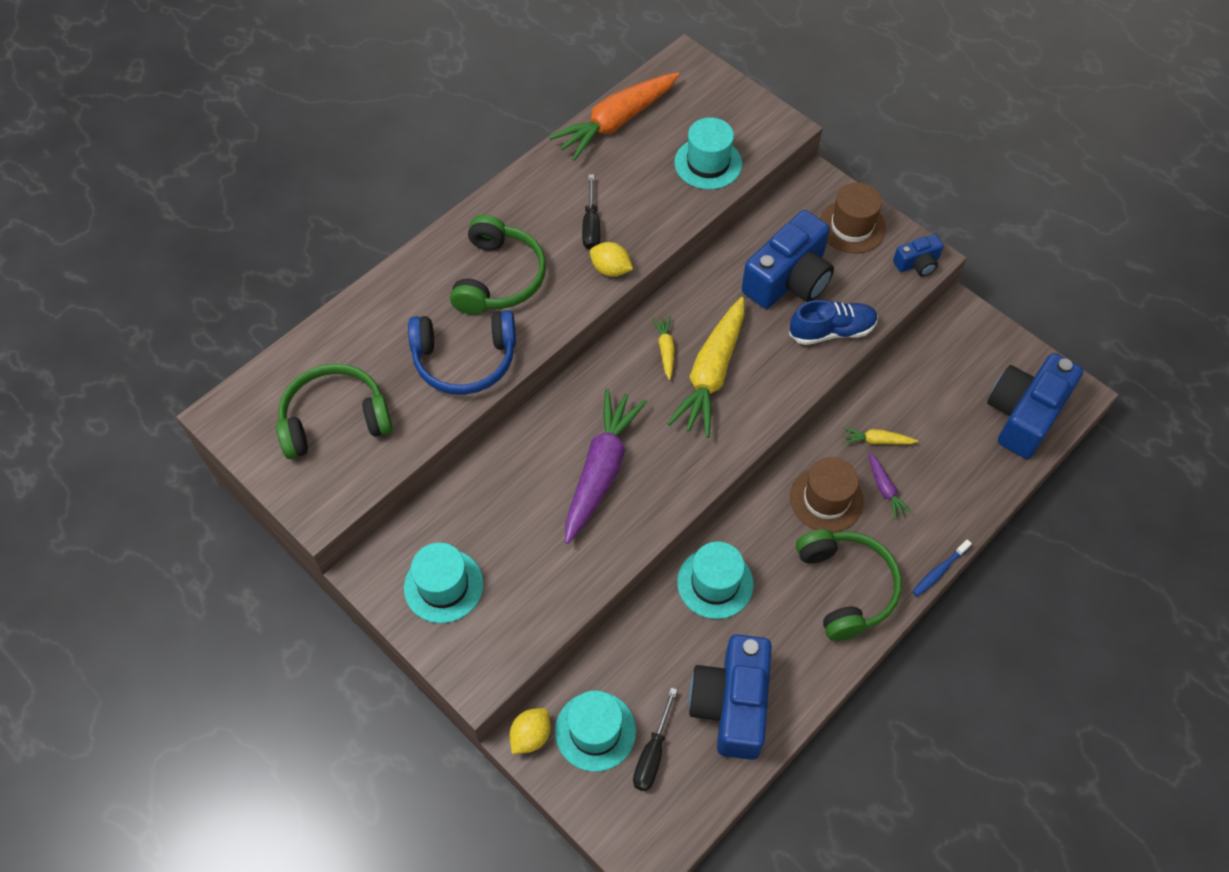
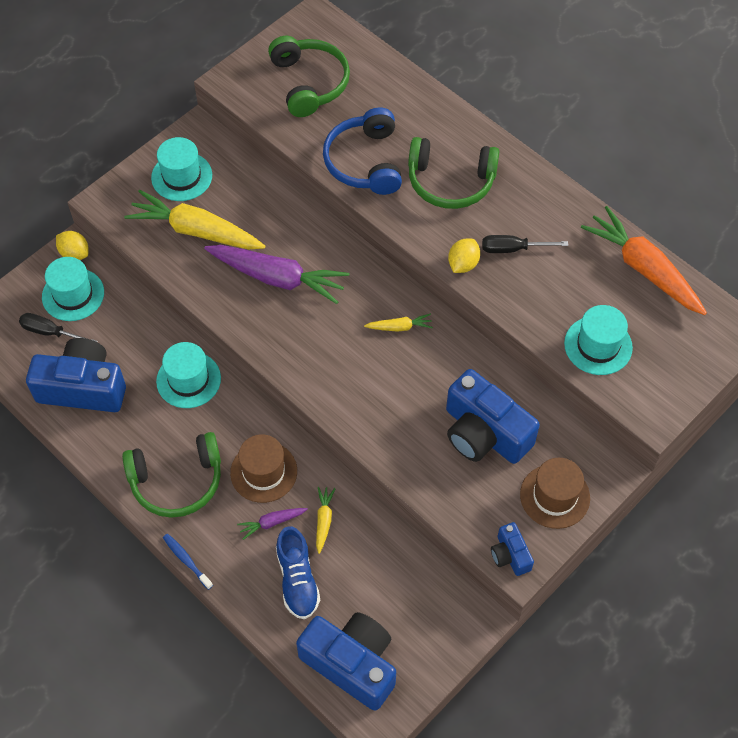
camera: 90 degrees right, 0 degrees up
yellow carrot [667,297,745,438] -> yellow carrot moved to [124,190,265,250]
blue shoe [789,300,878,345] -> blue shoe moved to [276,526,320,619]

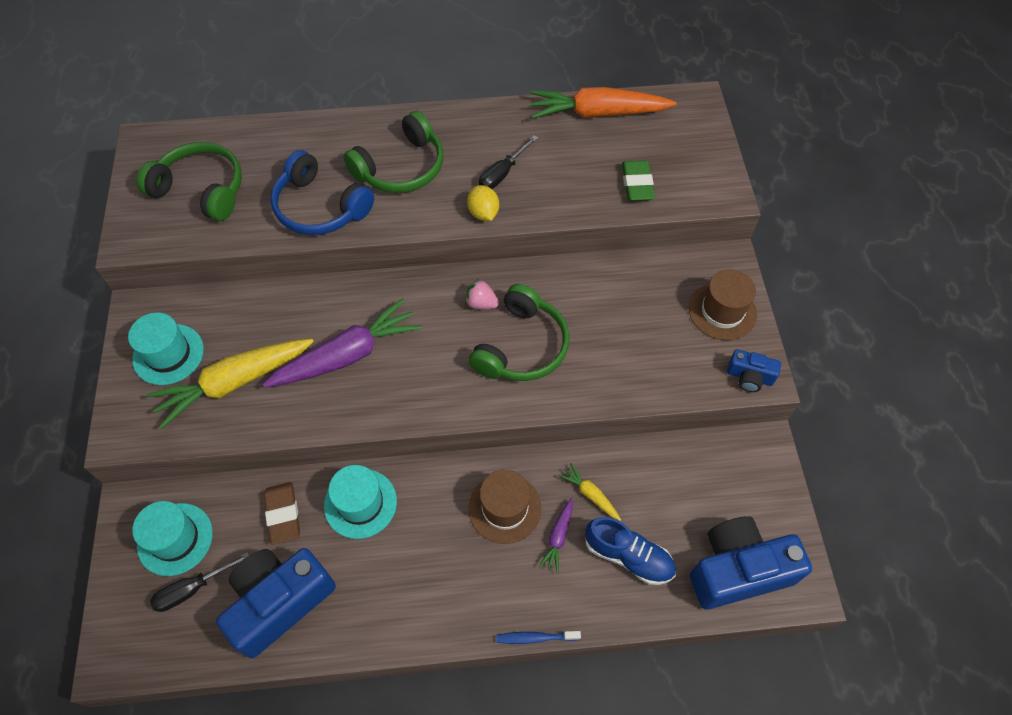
camera: 50 degrees left, 0 degrees up
yellow lemon [56,231,89,260] -> none
green headphones [122,432,221,518] -> green headphones moved to [469,284,569,381]
yellow carrot [364,313,433,332] -> pink strawberry [465,279,499,309]
blue camera [446,369,540,464] -> none
turquoise hat [564,305,633,375] -> green eraser [622,160,655,201]
none -> brown eraser [264,482,300,545]

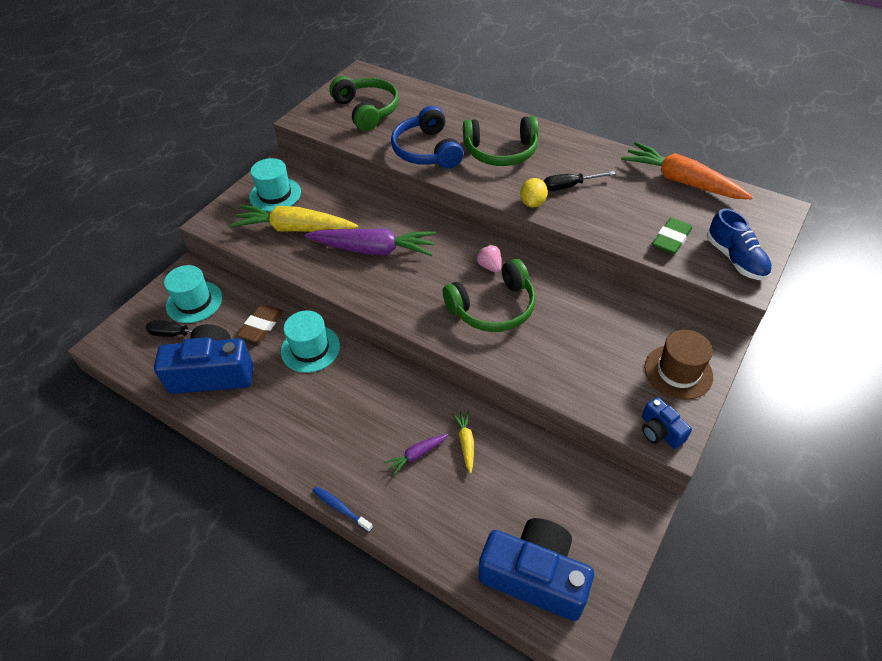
camera: 40 degrees right, 10 degrees down
brown hat [469,470,541,544] -> none
blue shoe [585,517,676,585] -> blue shoe moved to [707,209,772,280]

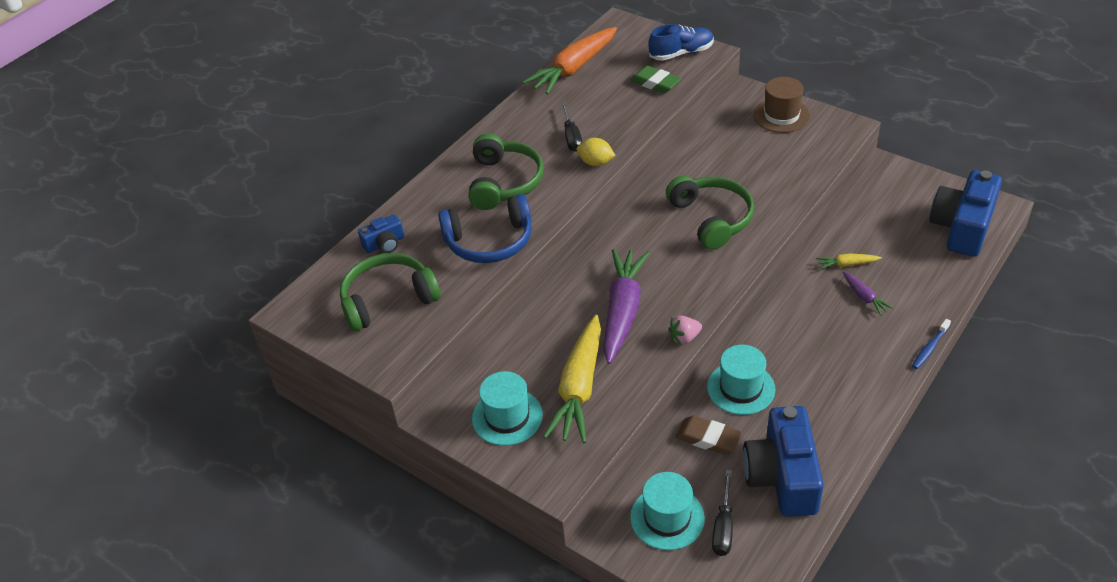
camera: 85 degrees left, 5 degrees down
pink strawberry [476,245,501,273] -> pink strawberry moved to [668,316,702,345]
blue camera [642,397,692,449] -> blue camera moved to [358,214,404,253]

